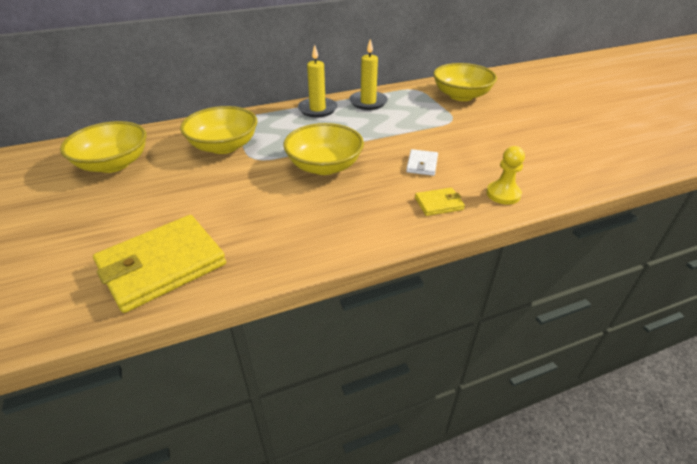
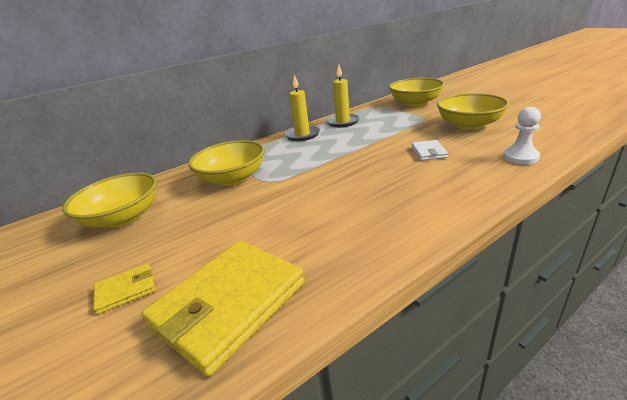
camera: 10 degrees left, 10 degrees down
yellow bowl [283,123,364,175] -> yellow bowl moved to [437,93,509,130]
yellow wallet [415,188,465,216] -> yellow wallet moved to [93,263,155,314]
yellow pawn [486,146,525,205] -> white pawn [503,107,541,164]

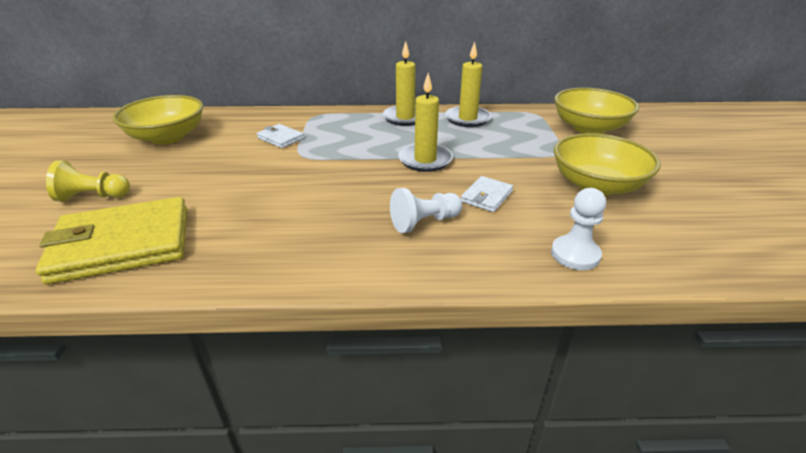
camera: 30 degrees right, 5 degrees up
yellow wallet [93,263,155,314] -> yellow pawn [46,160,130,202]
yellow bowl [188,140,265,186] -> white wallet [257,124,304,148]
none -> white pawn [390,188,462,233]
none -> yellow candle [398,73,453,172]

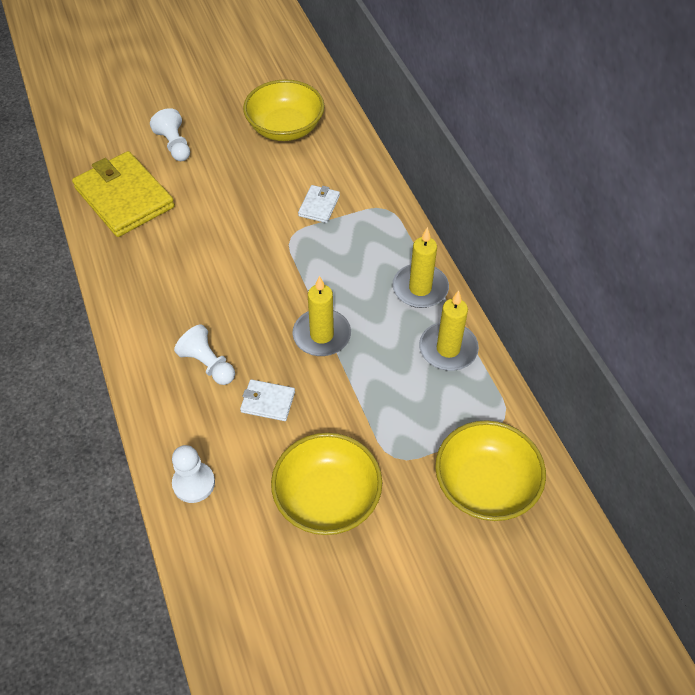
camera: 70 degrees right, 20 degrees up
yellow pawn [46,160,130,202] -> white pawn [150,108,190,161]

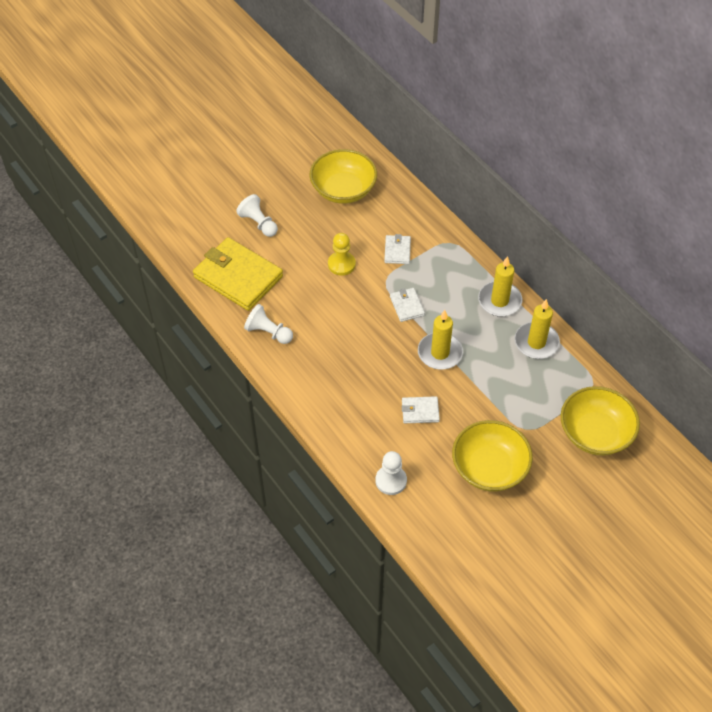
camera: 15 degrees left, 0 degrees up
white pawn [174,324,235,385] -> white pawn moved to [244,304,293,344]
none -> yellow pawn [328,233,356,276]
none -> white wallet [390,288,425,322]

